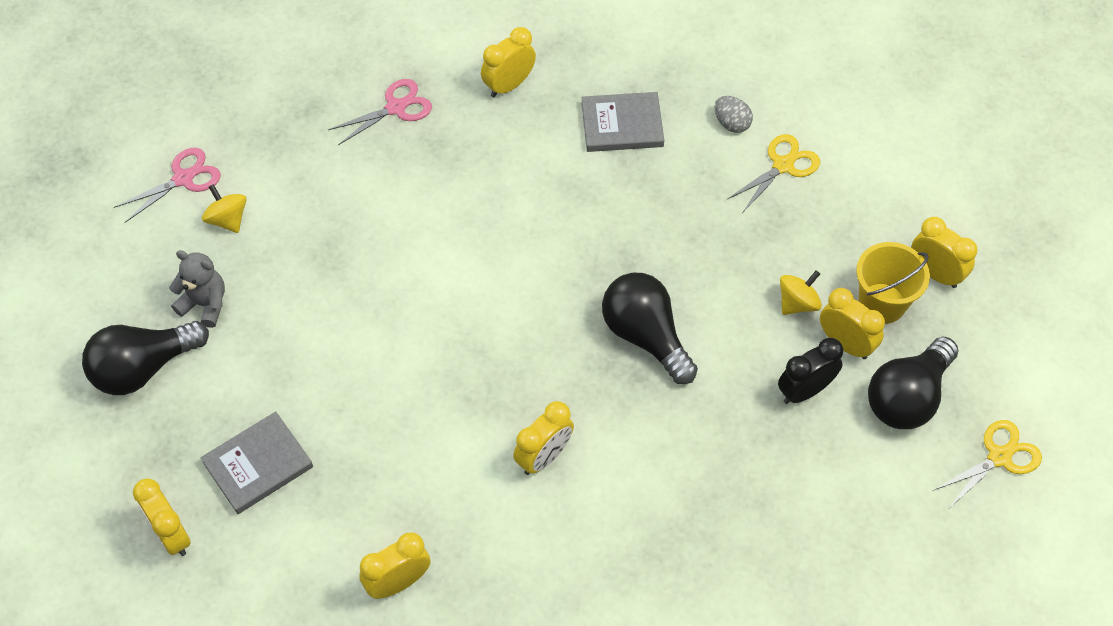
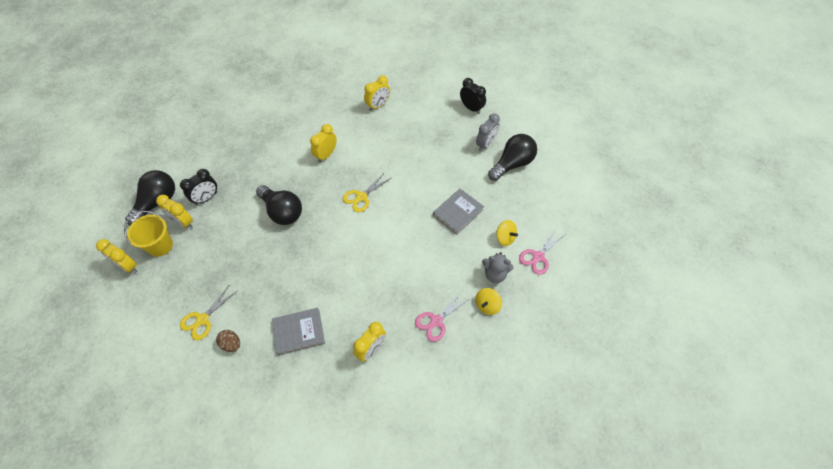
camera: 170 degrees right, 0 degrees up
yellow clock [133,478,191,556] -> black clock [460,78,486,114]
grey teddy bear [169,250,225,328] -> grey teddy bear moved to [482,252,513,283]
grey book [200,411,313,514] -> grey book moved to [433,188,484,234]
grey egg [714,96,753,133] -> brown egg [216,330,240,352]
yellow spinning top [780,271,822,315] -> yellow spinning top moved to [475,288,502,315]
yellow scissors [932,420,1042,507] -> yellow scissors moved to [343,172,391,212]
none -> grey clock [476,113,500,151]

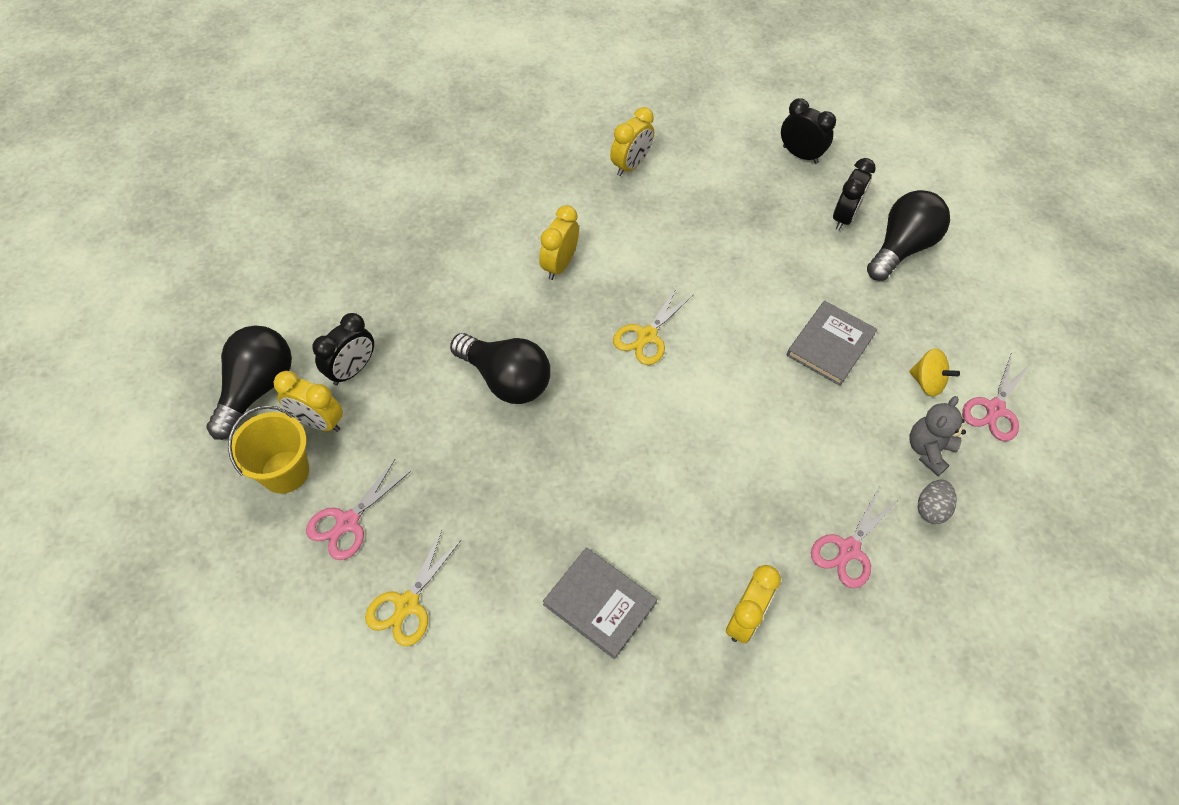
camera: 10 degrees left, 0 degrees up
yellow clock [96,239,137,273] -> none
brown egg [216,330,240,352] -> none
grey book [272,308,325,355] -> grey book turned 60 degrees clockwise [543,548,657,659]
yellow spinning top [475,288,502,315] -> grey egg [918,480,957,524]
grey clock [476,113,500,151] -> black clock [833,158,876,230]
grey teddy bear [482,252,513,283] -> grey teddy bear turned 120 degrees clockwise [910,396,966,476]
none -> pink scissors [306,460,411,560]

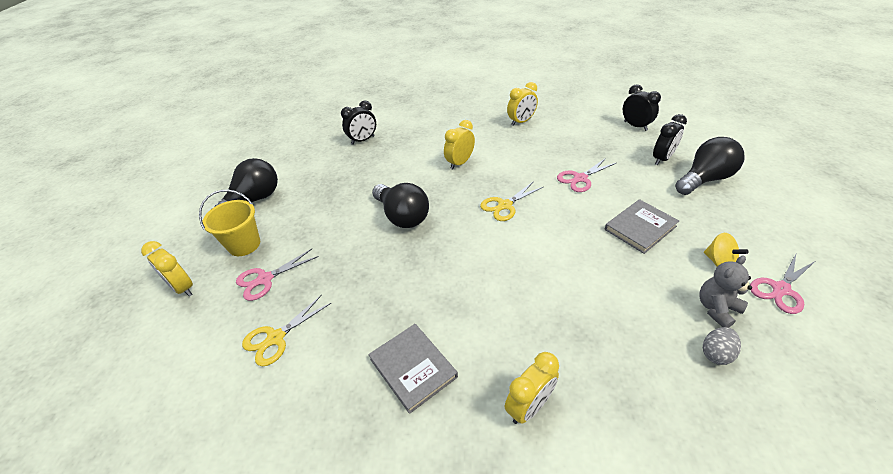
camera: 20 degrees right, 15 degrees down
yellow clock [273,371,343,432] -> yellow clock moved to [141,241,193,297]
black clock [312,313,374,385] -> black clock moved to [341,101,376,145]
pink scissors [811,488,899,589] -> pink scissors moved to [557,158,616,192]

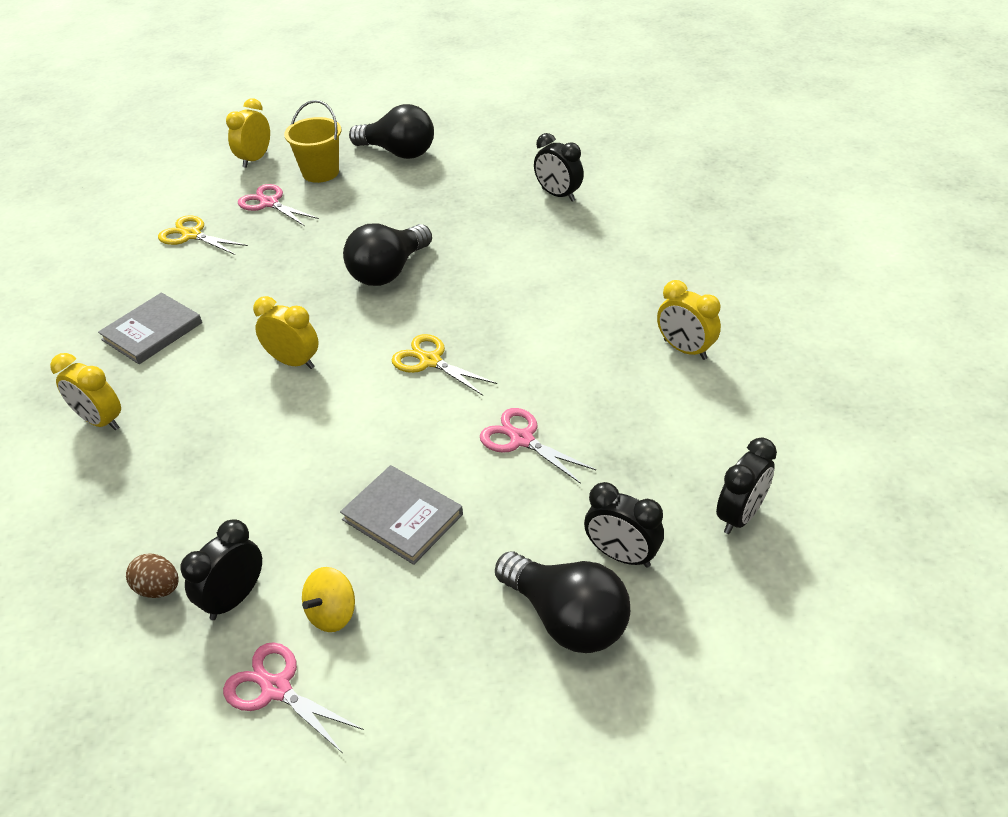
camera: 75 degrees right, 0 degrees up
yellow clock [444,120,475,169] -> yellow clock moved to [253,296,319,369]
grey teddy bear [699,256,752,327] -> black clock [180,519,262,620]
grey egg [703,327,741,365] -> brown egg [126,553,178,598]

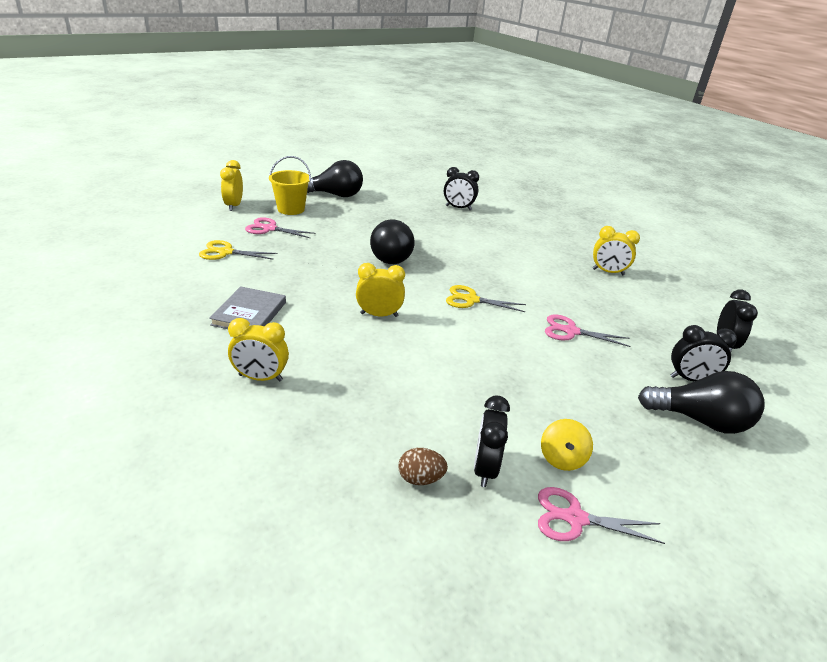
camera: 30 degrees left, 10 degrees down
grey book [340,465,463,565] -> none

